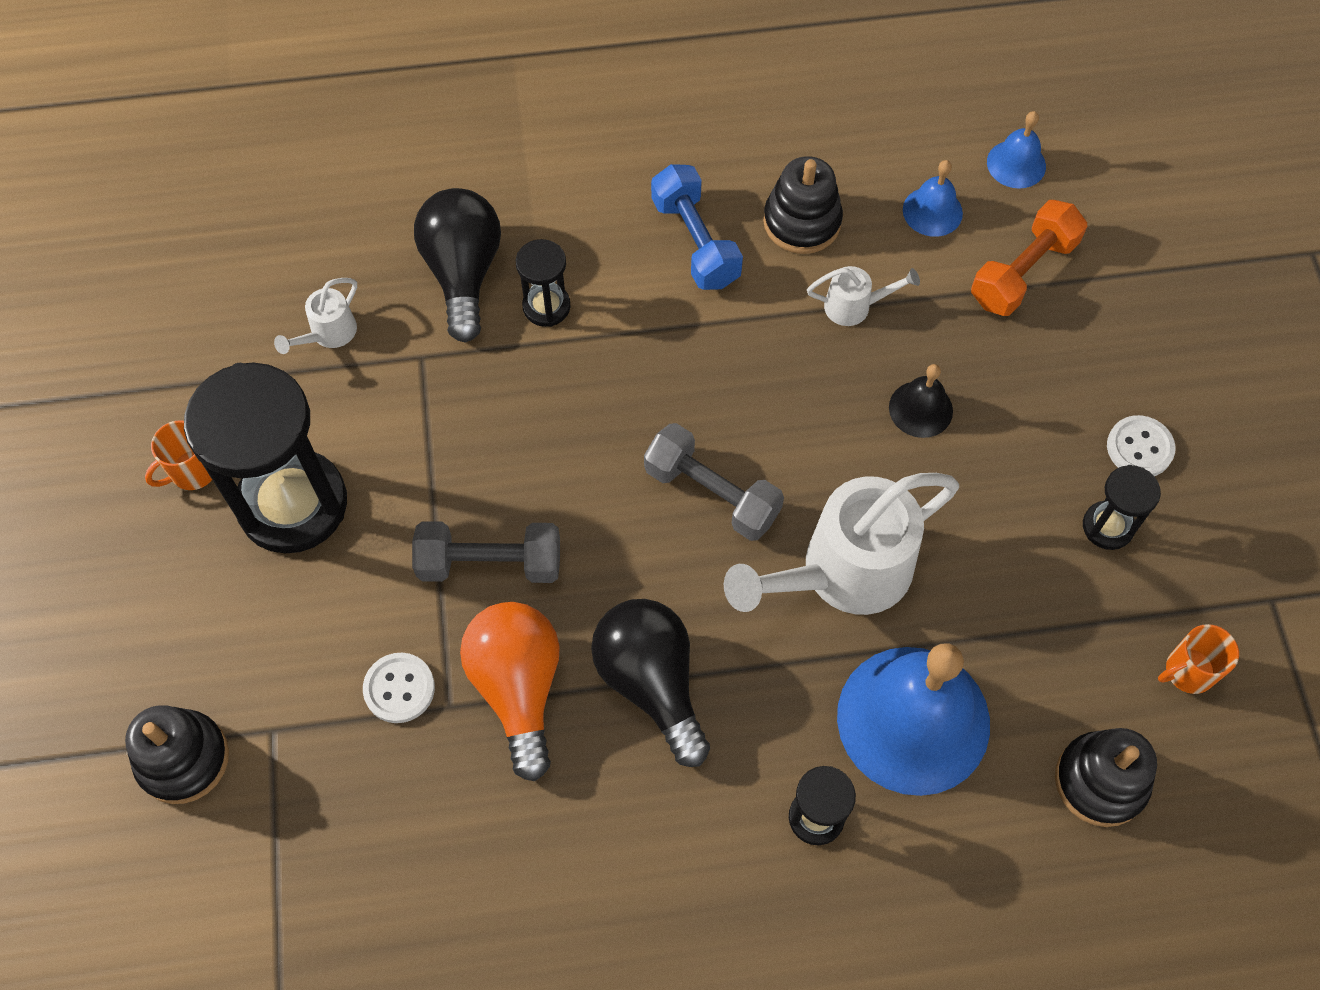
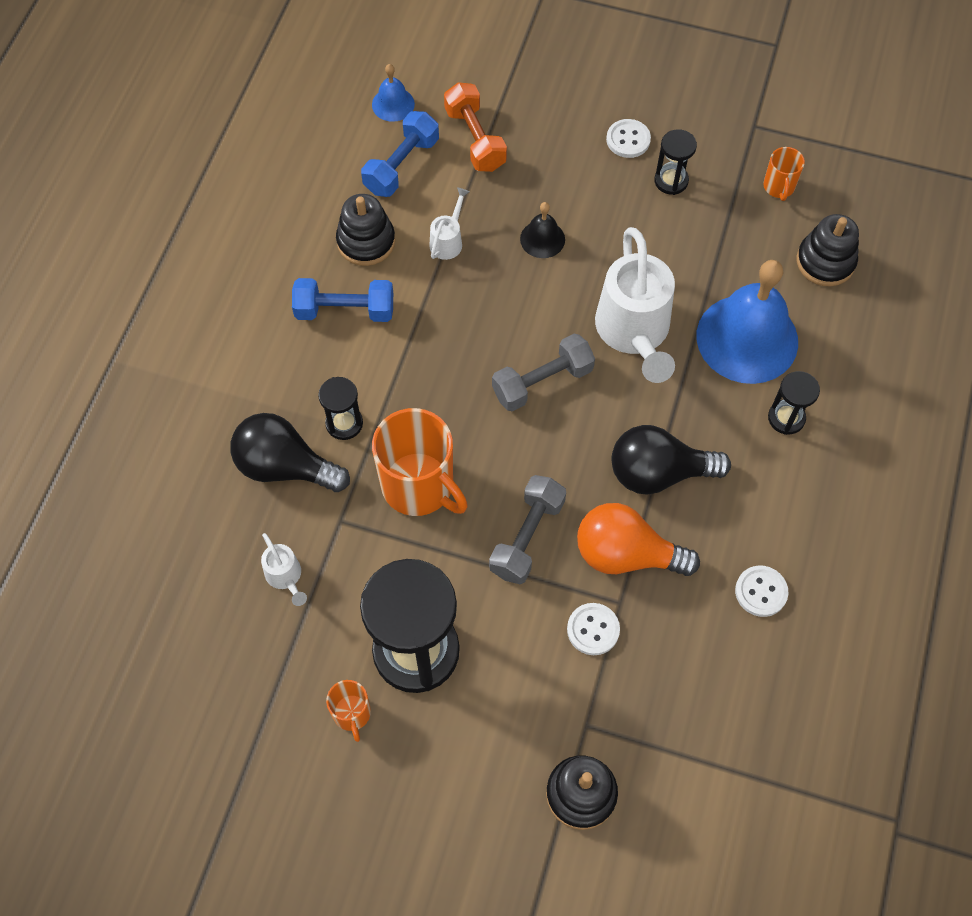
camera: 65 degrees left, 0 degrees up
blue bell [903,160,963,237] -> blue dumbbell [361,111,439,197]
none -> orange mug [372,408,468,516]
none -> white button [735,565,788,617]

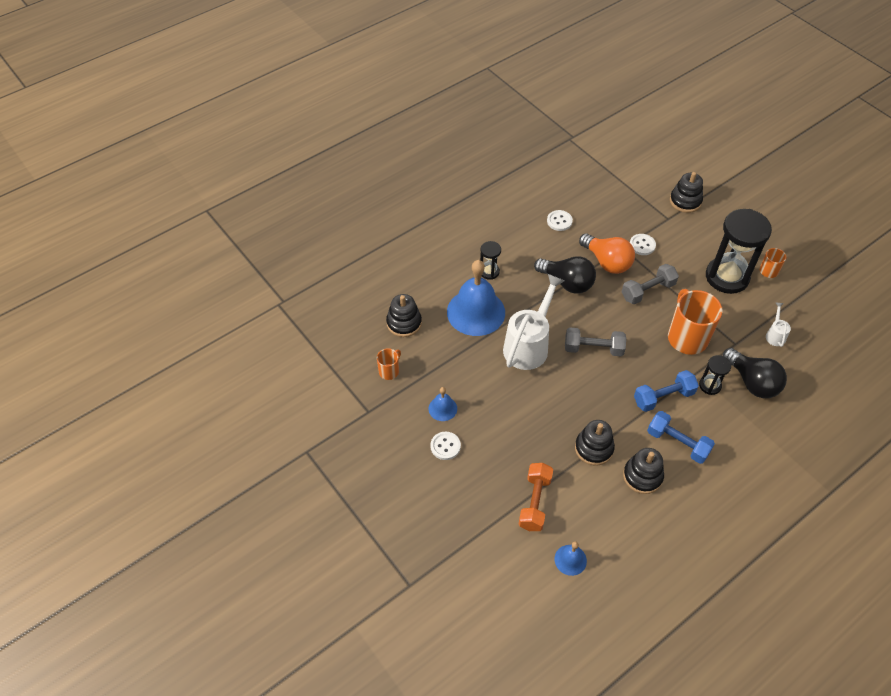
camera: 145 degrees left, 10 degrees down
blue dumbbell [361,111,439,197] -> blue dumbbell moved to [634,370,699,412]
white watering can [430,187,470,260] -> black stacking toy [575,420,615,466]
black bell [520,202,565,258] -> none
black hourglass [654,129,697,195] -> blue bell [428,387,457,421]

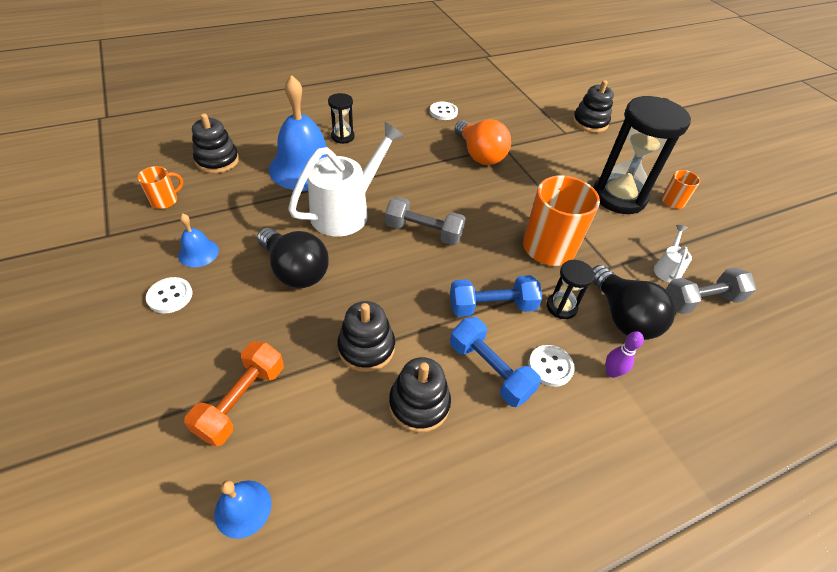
camera: 10 degrees right, 5 degrees down
black light bulb [534,256,596,294] -> black light bulb moved to [257,228,329,288]
grey dumbbell [622,264,679,304] -> grey dumbbell moved to [665,267,756,314]
white button [630,234,656,255] -> white button moved to [528,345,575,387]
none -> purple bowling pin [606,331,644,378]

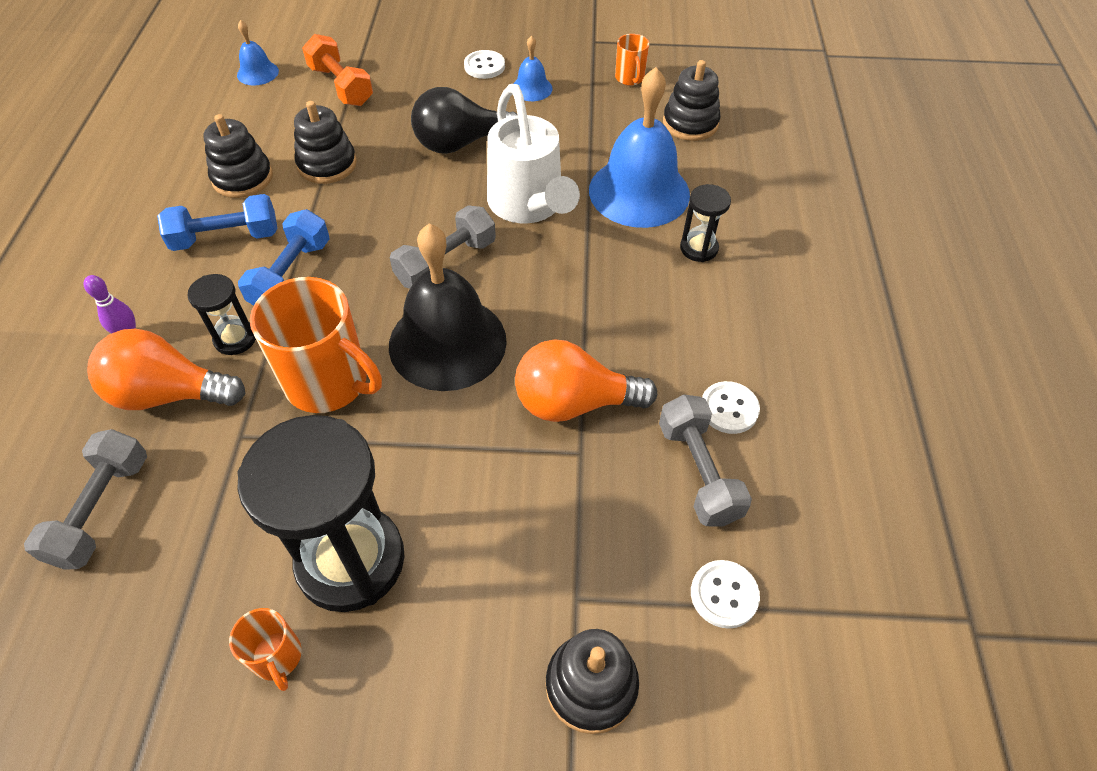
camera: 120 degrees right, 5 degrees up
white button [528,345,575,387] -> white button moved to [691,560,760,629]
black light bulb [592,265,676,340] -> orange light bulb [88,329,245,410]
white watering can [654,225,692,282] -> none
none -> black bell [389,224,507,391]
none -> grey dumbbell [659,394,752,526]

